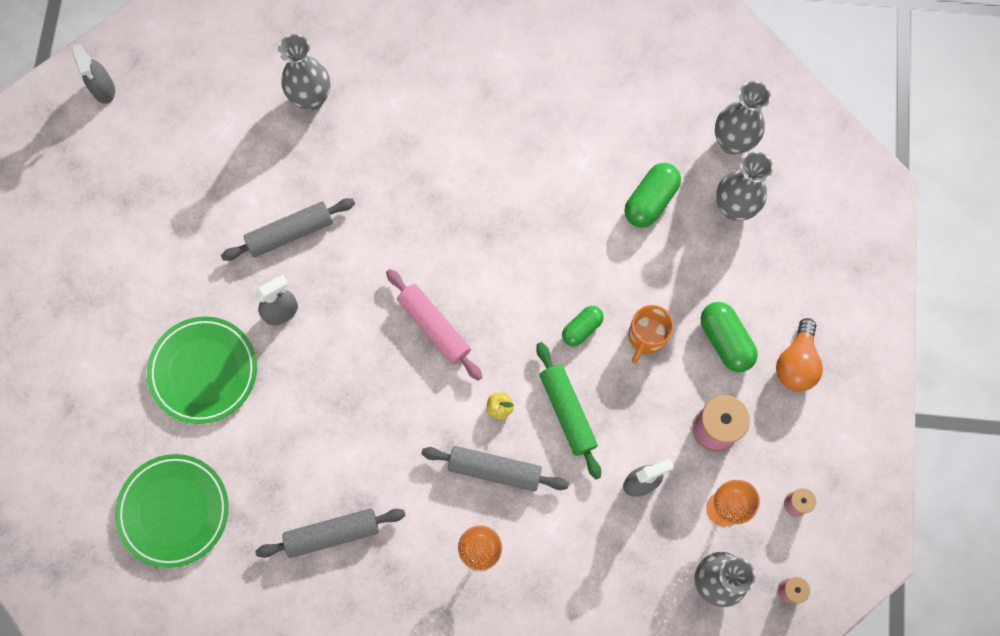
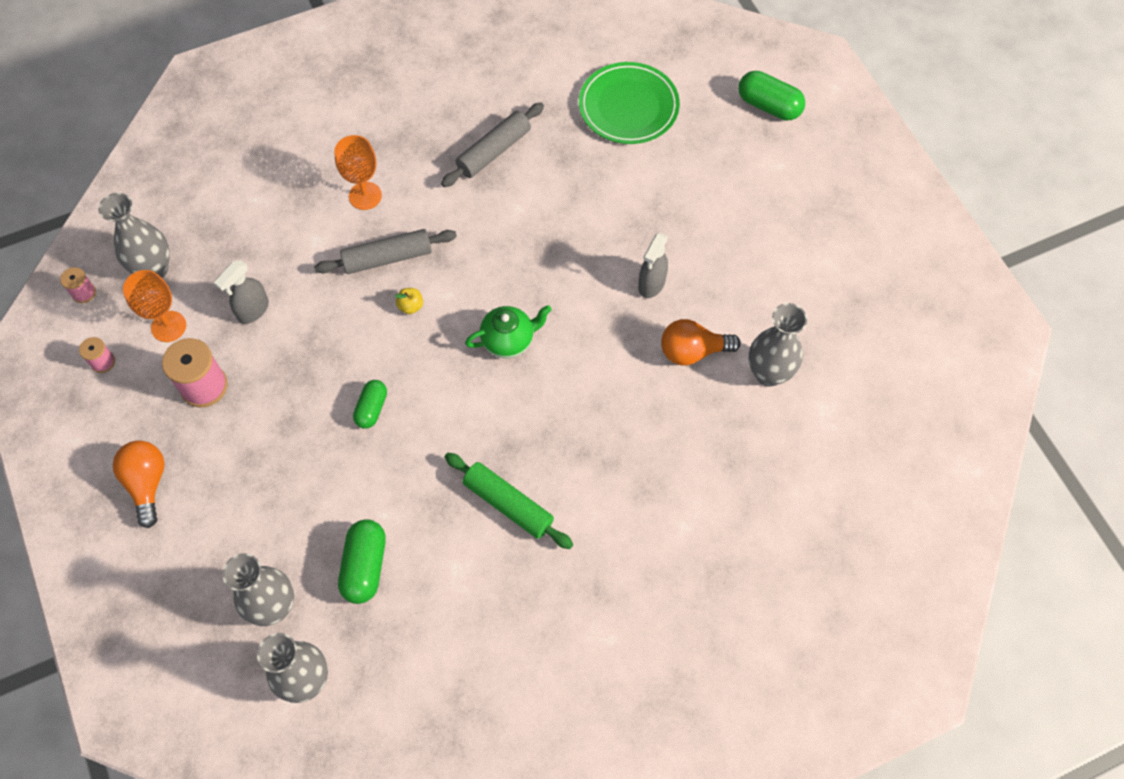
camera: 150 degrees right, 10 degrees down
grey spray bottle [72,44,115,104] -> none
green plate [147,316,257,424] -> none
grey rolling pin [221,198,355,261] -> orange light bulb [661,319,741,366]
grey vase [278,34,331,111] -> grey vase moved to [748,303,807,387]
pink rolling pin [386,269,482,381] -> green teapot [465,305,552,358]
green rolling pin [536,342,601,479] -> green rolling pin moved to [445,453,573,549]
orange mug [628,305,674,364] -> none
green capsule [701,302,758,372] -> green capsule moved to [738,71,805,120]

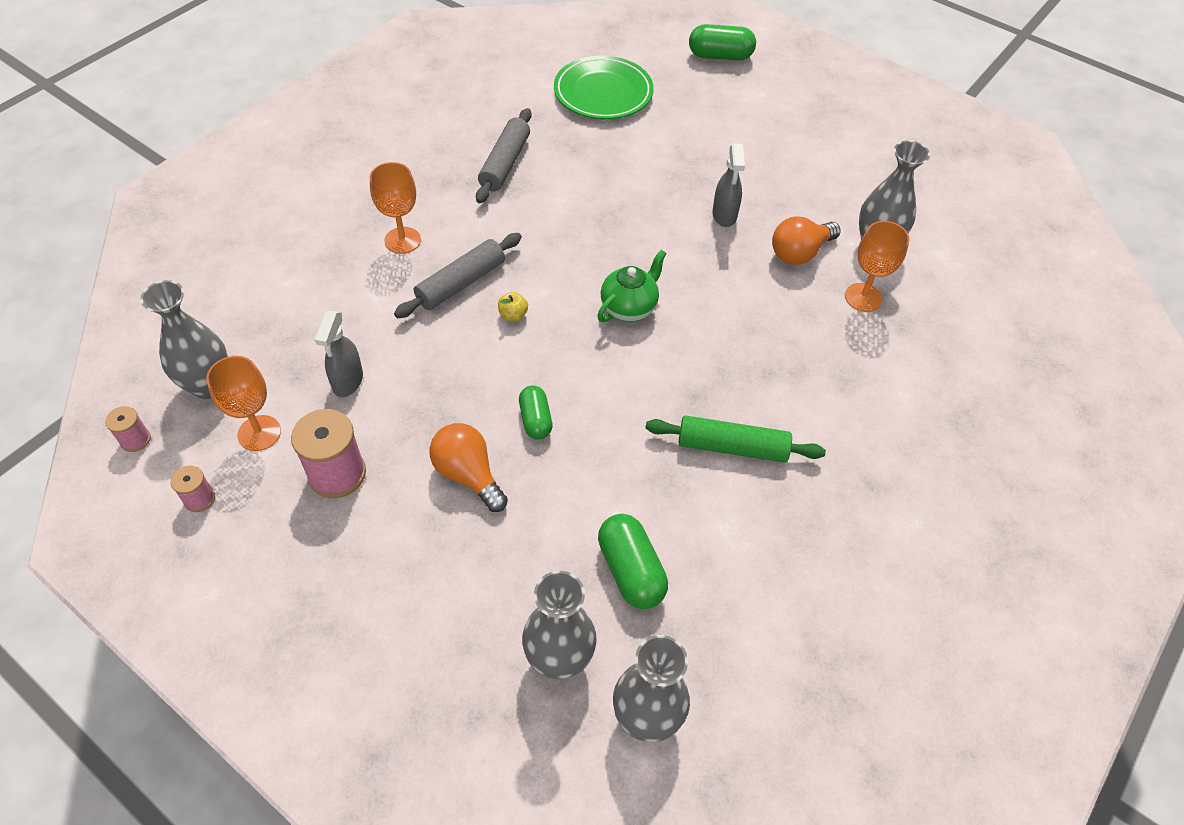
camera: 30 degrees left, 10 degrees down
orange light bulb [113,440,165,528] -> orange light bulb moved to [430,423,508,512]
none -> orange goblet [845,221,909,312]

